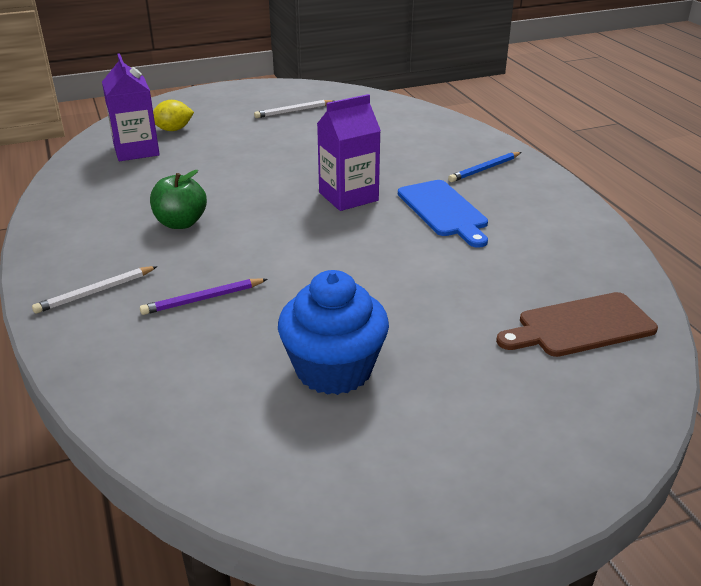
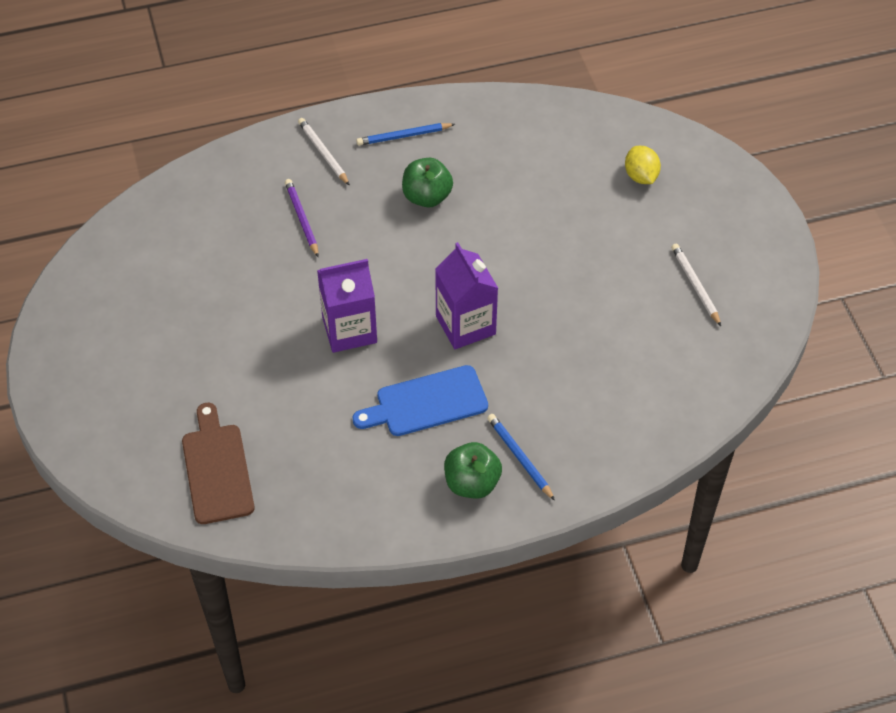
camera: 95 degrees right, 20 degrees up
purple carton [102,53,160,161] -> purple carton moved to [317,259,377,353]
blue cupcake [278,270,389,395] -> none
none -> blue pencil [356,123,455,146]
none -> green apple [444,442,502,499]

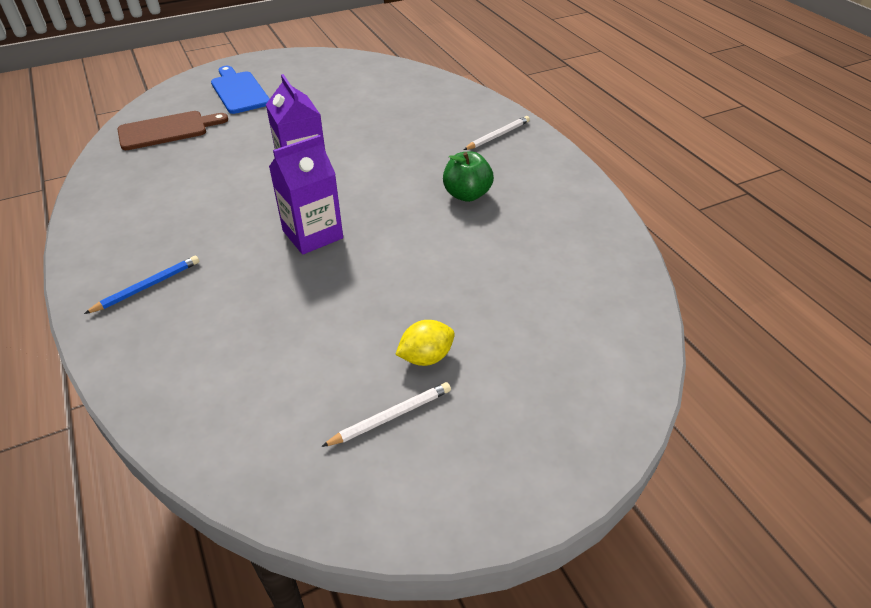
camera: 80 degrees right, 10 degrees down
purple pencil [285,179,319,257] -> none
blue cutting board [353,365,488,436] -> blue cutting board moved to [211,66,270,114]
blue pencil [356,123,455,146] -> none
green apple [444,442,502,499] -> none
yellow lemon [625,146,661,184] -> yellow lemon moved to [395,320,455,366]

